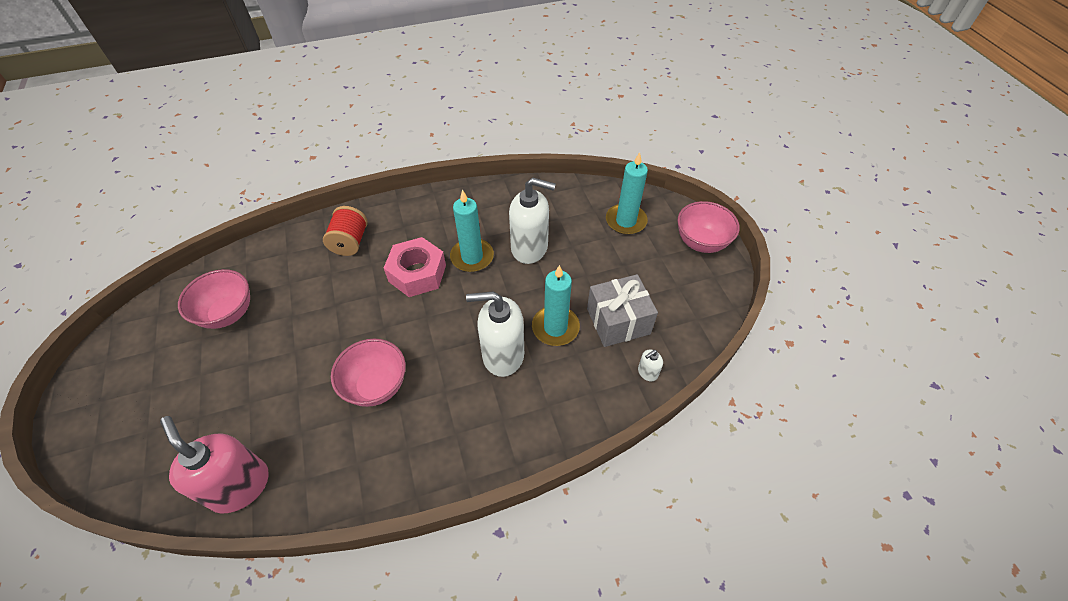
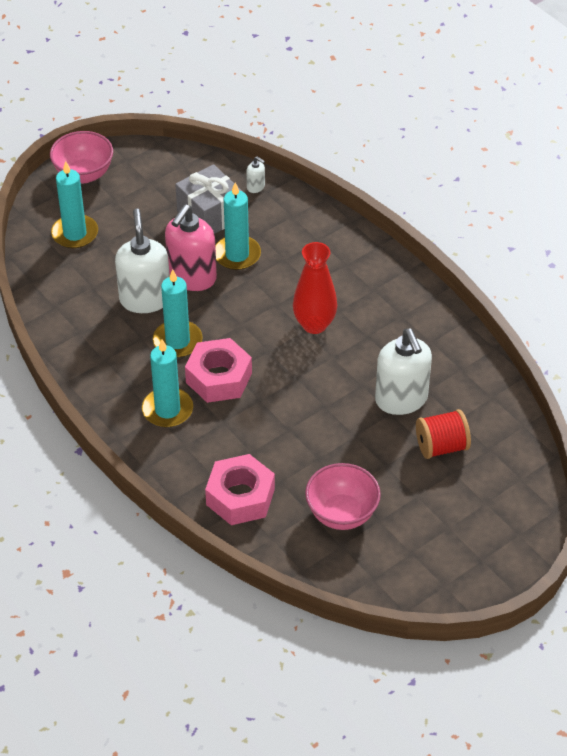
camera: 110 degrees left, 5 degrees down
pink soap dispenser [160,416,269,514] -> pink soap dispenser moved to [165,204,217,291]
red spool [323,206,368,256] -> red spool moved to [416,409,471,459]
pink bowl [331,339,406,407] -> none
white soap dispenser [466,291,524,377] -> white soap dispenser moved to [375,329,432,415]
none -> turquoise candle [142,339,193,427]
none -> pink nut [205,454,275,525]
none -> red vase [293,242,337,334]

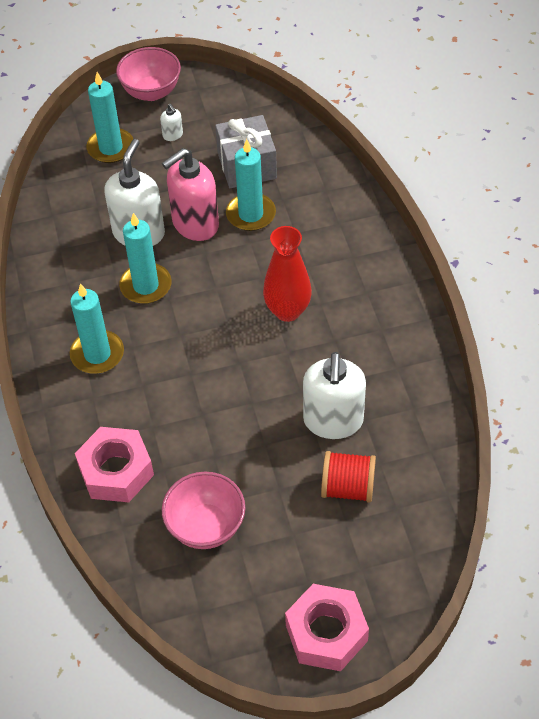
camera: 25 degrees right, 5 degrees up
pink nut [185,338,252,403] -> pink nut moved to [285,584,369,671]
white soap dispenser [246,157,265,193] -> white soap dispenser moved to [160,104,183,141]

